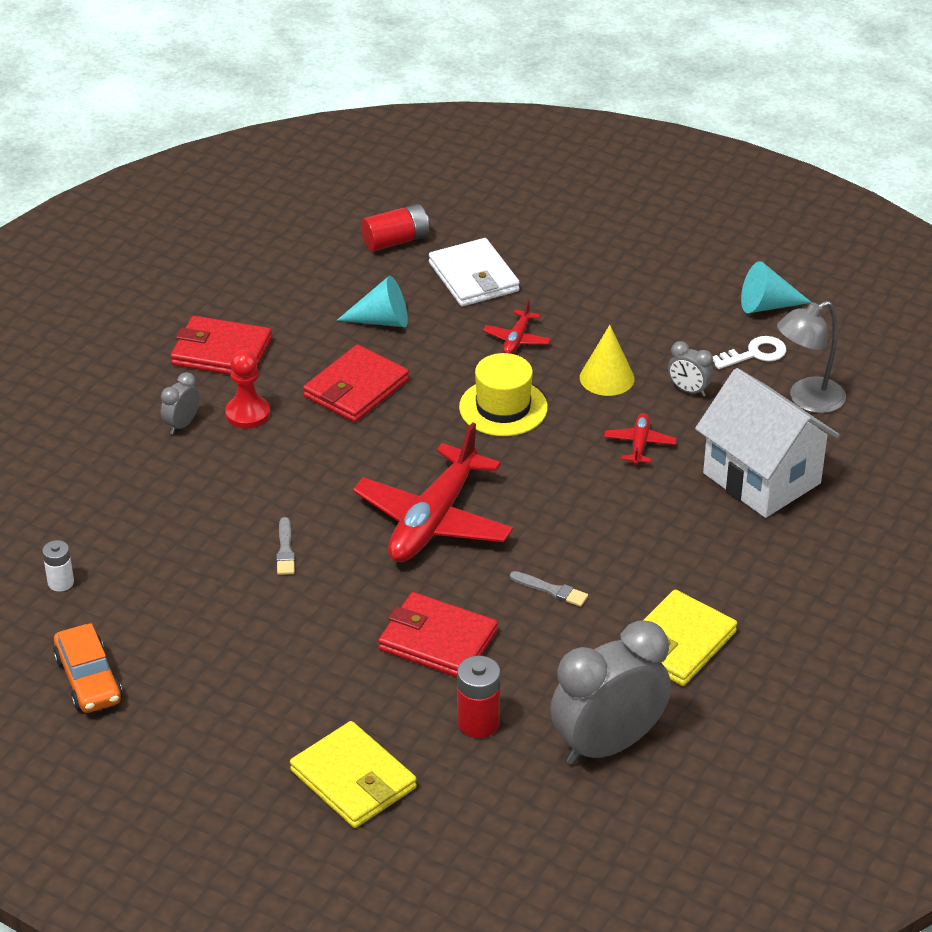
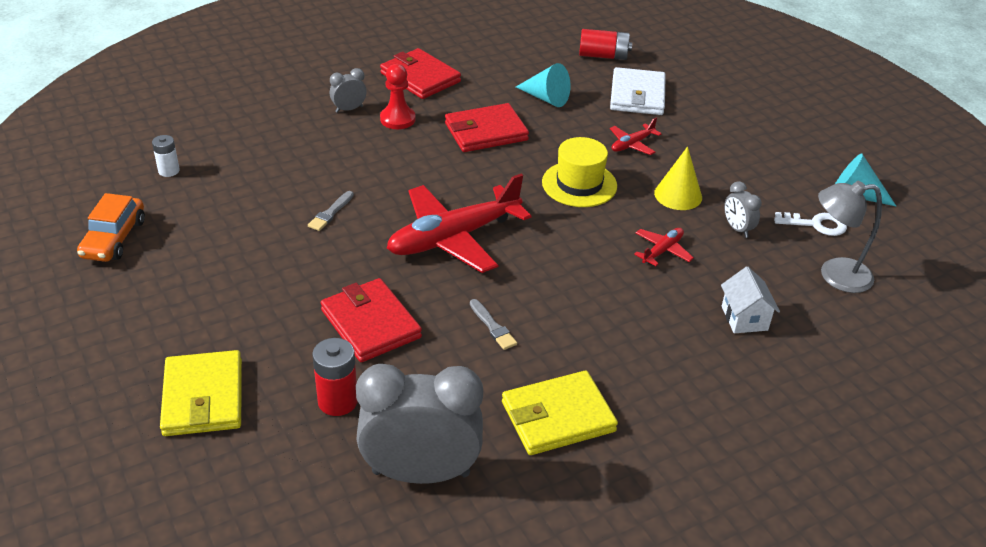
camera: 30 degrees right, 0 degrees up
white house [695,368,839,518] -> white house [721,266,780,333], size x0.48

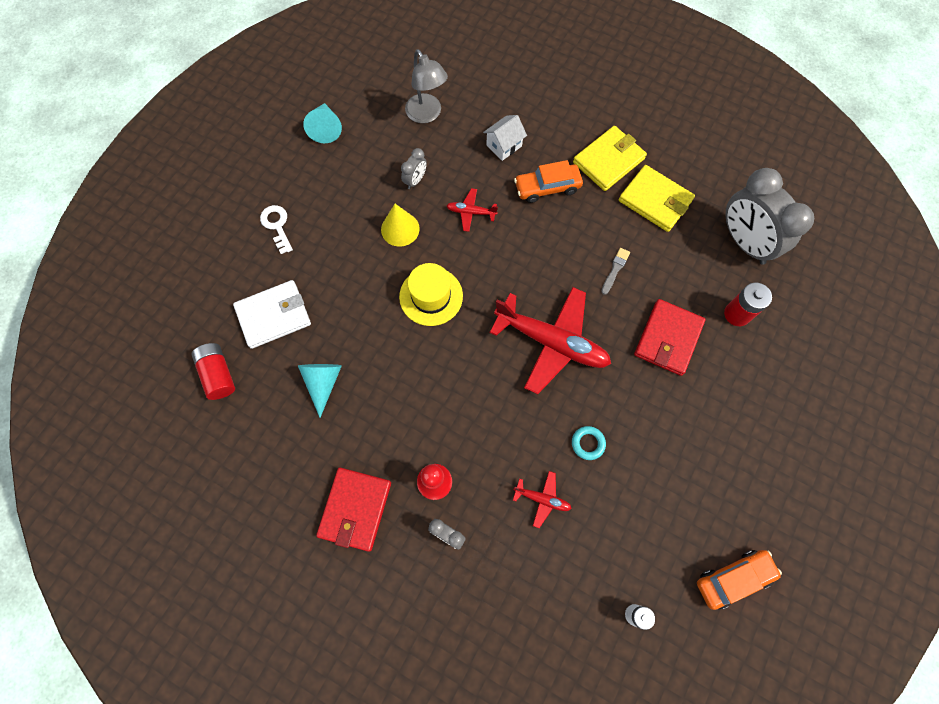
camera: 120 degrees left, 30 degrees up
yellow wallet [160,350,242,436] -> yellow wallet moved to [573,126,647,191]
grey brush [308,191,354,231] -> turquoise ring [572,426,606,460]
red wallet [445,103,529,152] -> none
red plane [610,118,661,155] -> red plane moved to [513,471,572,528]
white key [774,212,847,236] -> white key moved to [260,205,293,254]
none -> orange car [514,160,583,203]

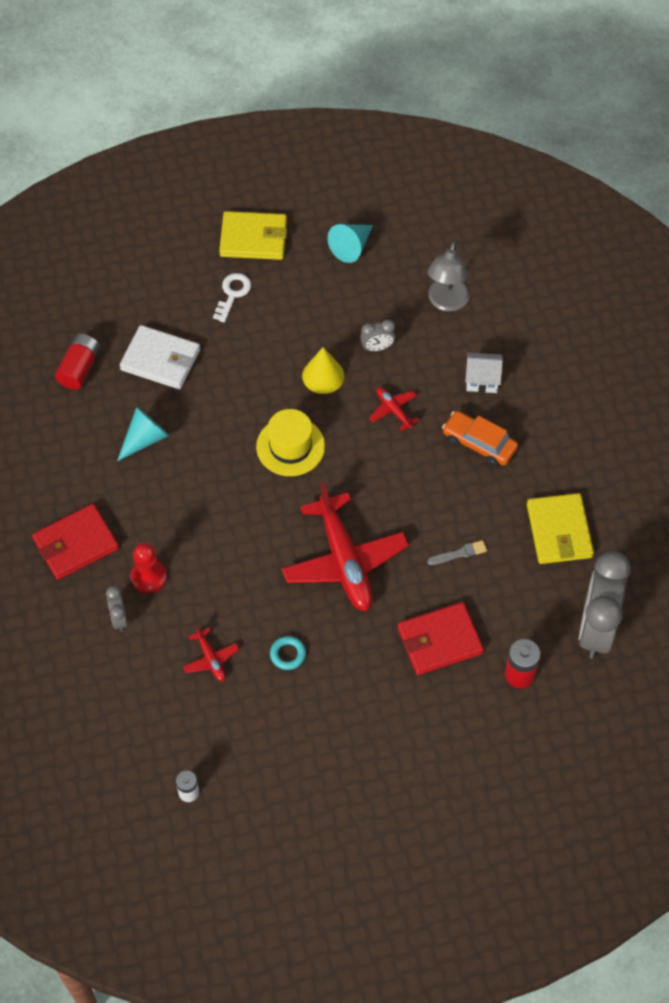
camera: 45 degrees right, 10 degrees down
yellow wallet [573,126,647,191] -> yellow wallet moved to [219,211,287,260]
orange car [697,550,782,610] -> none

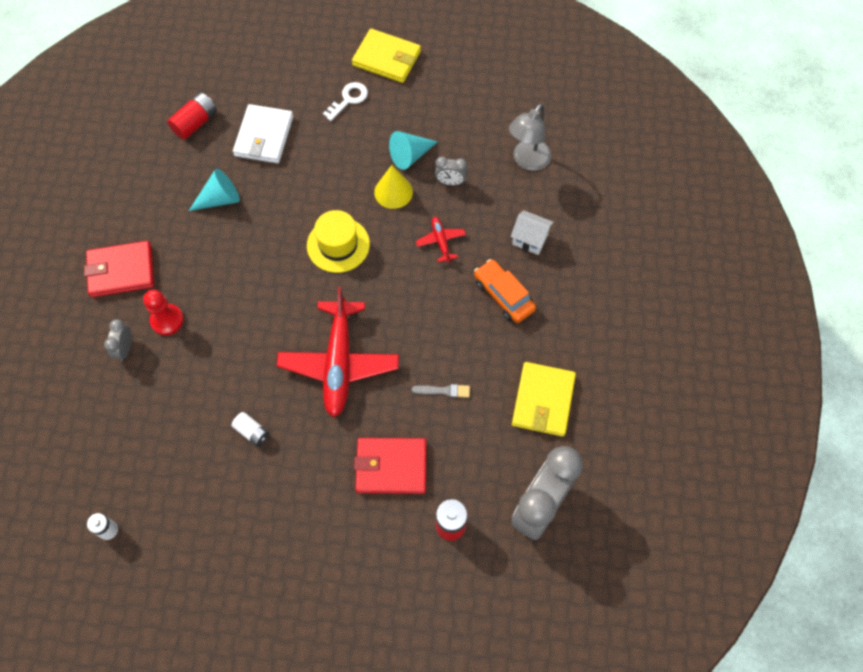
camera: 20 degrees right, 5 degrees up
white wallet [120,325,200,389] -> white wallet turned 60 degrees clockwise [233,104,293,163]
red plane [183,625,239,682] -> none
turquoise ring [270,636,306,670] -> white battery [231,412,269,447]
turquoise cone [328,224,373,263] -> turquoise cone moved to [389,131,437,170]

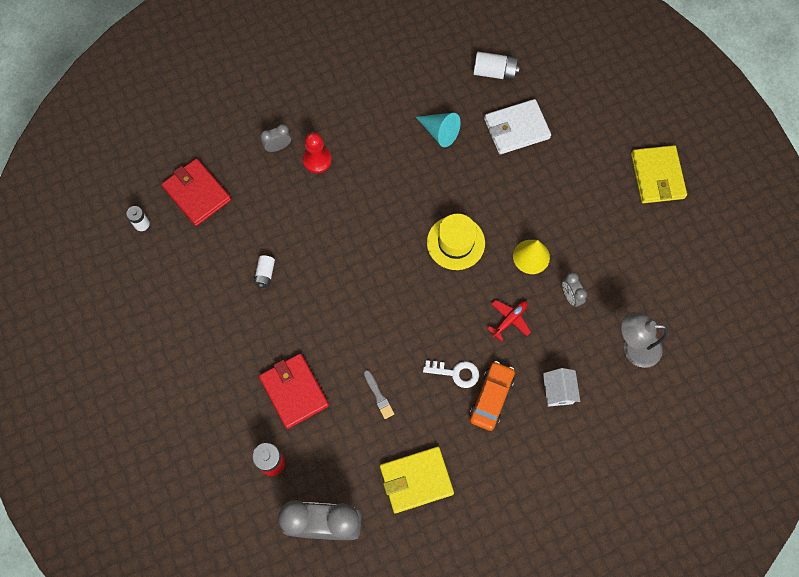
camera: 60 degrees right, 5 degrees up
red wallet [84,241,154,297] -> red wallet moved to [161,158,231,226]
red battery [167,92,217,140] -> white battery [473,52,520,81]
red plane [276,286,399,417] -> none
white key [323,82,368,121] -> white key moved to [423,360,479,388]
turquoise cone [389,131,437,170] -> none

